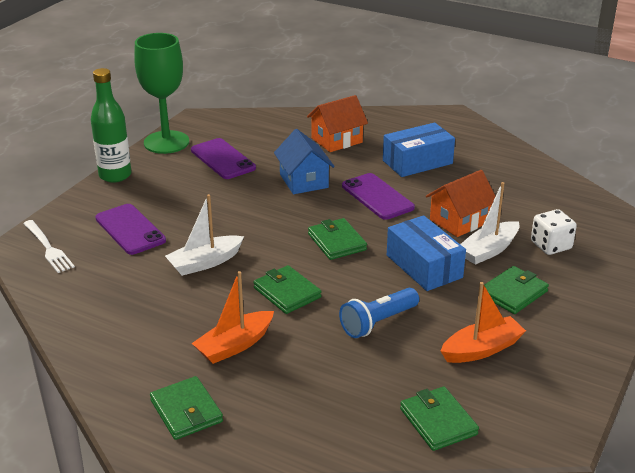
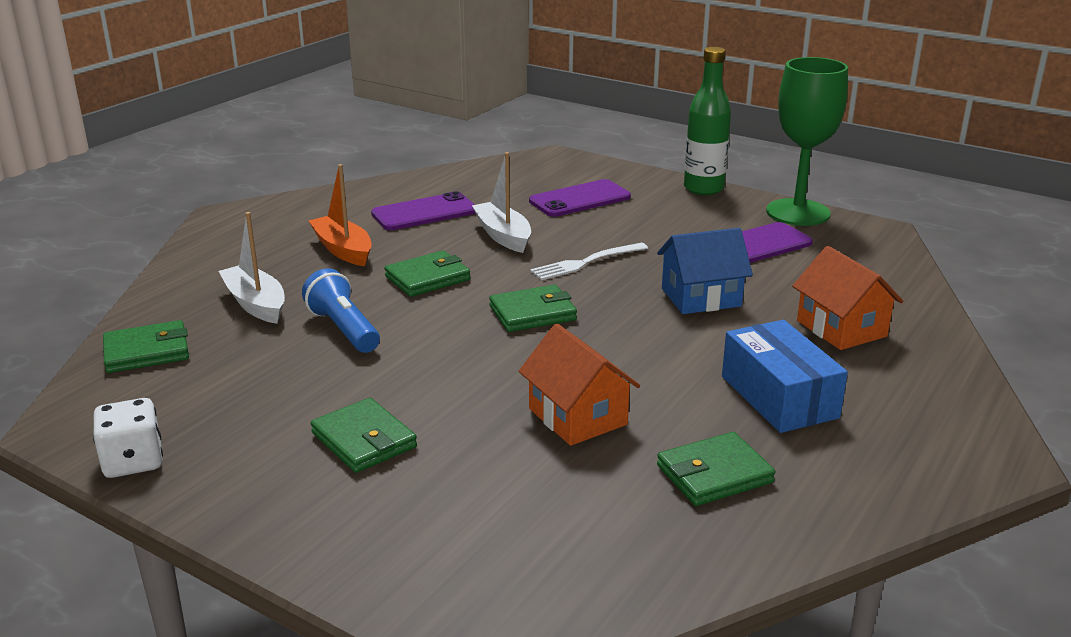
camera: 95 degrees right, 5 degrees down
white fork [23,220,75,273] -> white fork moved to [530,243,648,280]
green wallet [150,376,223,440] -> green wallet moved to [657,432,775,506]
purple phone [342,173,415,220] -> purple phone moved to [371,191,476,230]
blue box [387,215,466,291] -> none
orange boat [441,282,526,363] -> none
white boat [460,182,520,265] -> white boat moved to [219,212,285,324]
white dice [531,209,577,255] -> white dice moved to [93,398,163,478]

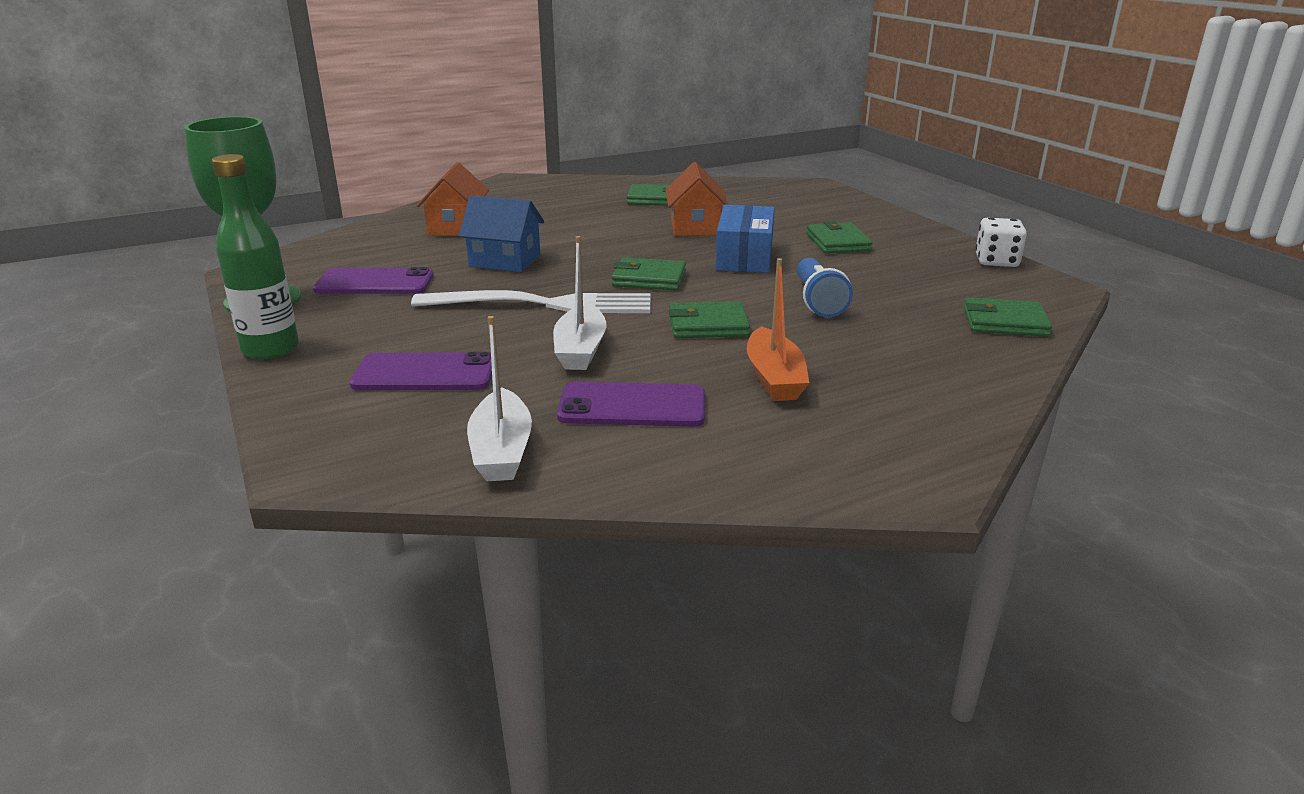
camera: 150 degrees left, 0 degrees up
white boat [219,212,285,324] -> white boat moved to [467,316,532,481]
white fork [530,243,648,280] -> white fork [411,290,651,313], size x1.73
blue box [722,320,848,433] -> blue box moved to [715,205,775,273]

